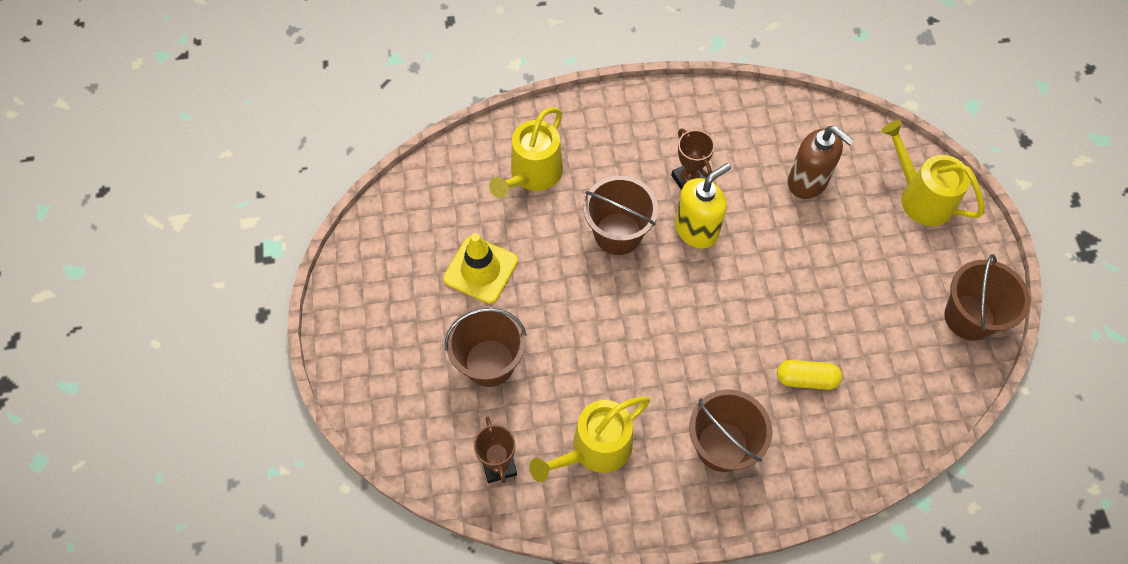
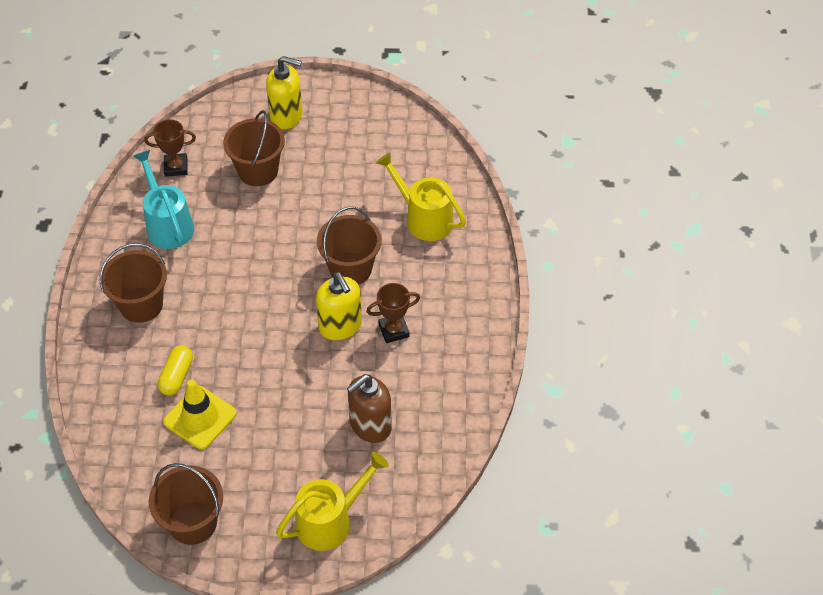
camera: 100 degrees right, 10 degrees down
yellow traffic cone [443,233,518,304] -> yellow traffic cone moved to [163,379,236,449]
yellow watering can [529,396,650,482] -> turquoise watering can [133,150,194,249]
none -> yellow soap dispenser [266,56,303,129]

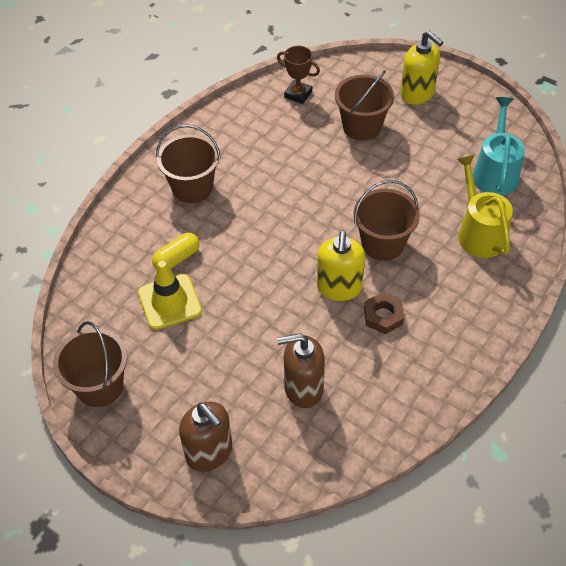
camera: 35 degrees right, 0 degrees up
turquoise watering can [133,150,194,249] -> turquoise watering can moved to [473,97,525,196]
yellow watering can [276,452,389,551] -> brown soap dispenser [179,402,232,472]
brown trophy [366,283,420,343] -> brown nut [364,292,404,334]

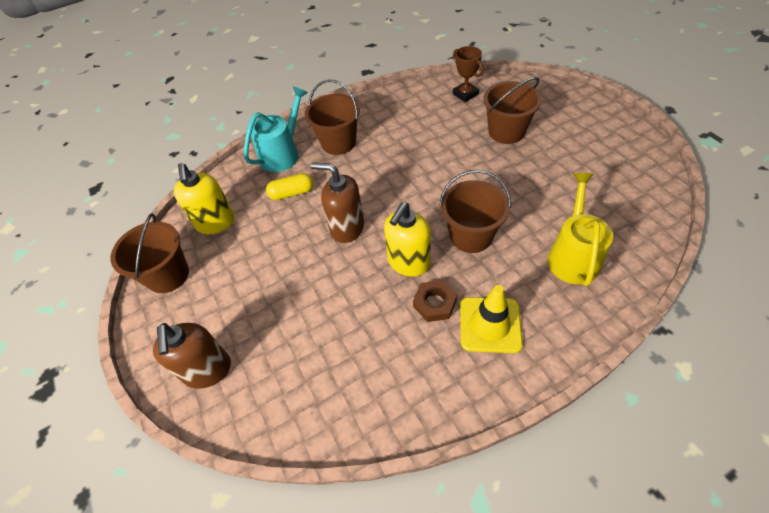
camera: 30 degrees right, 0 degrees up
yellow traffic cone [138,261,202,330] -> yellow traffic cone moved to [460,285,523,353]
brown soap dispenser [277,333,325,408] -> brown soap dispenser moved to [311,162,364,243]
yellow soap dispenser [400,31,443,105] -> yellow soap dispenser moved to [174,163,234,234]
turquoise watering can [473,97,525,196] -> turquoise watering can moved to [244,86,308,172]

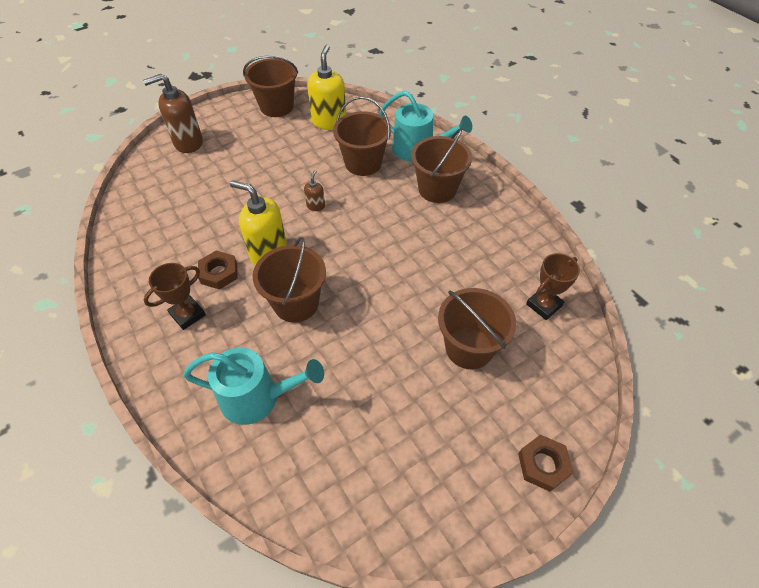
camera: 80 degrees right, 0 degrees up
yellow soap dispenser [174,163,234,234] -> yellow soap dispenser turned 120 degrees clockwise [307,45,346,130]
yellow capsule [266,173,313,200] -> brown bucket [333,96,391,176]
brown soap dispenser [311,162,364,243] -> brown soap dispenser [304,170,325,211], size x0.47
yellow traffic cone [460,285,523,353] -> brown trophy [144,263,206,330]
yellow watering can [548,173,613,286] -> turquoise watering can [183,347,324,425]
none -> brown nut [518,435,573,492]

